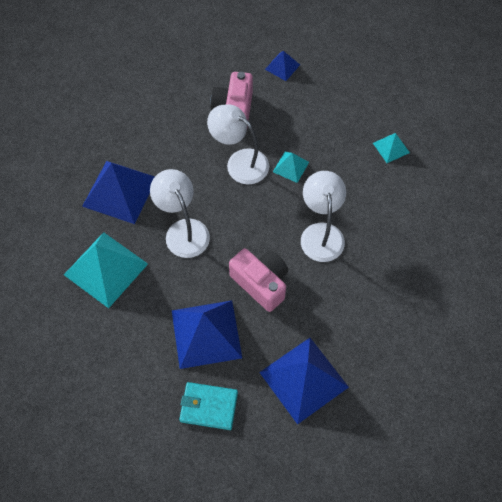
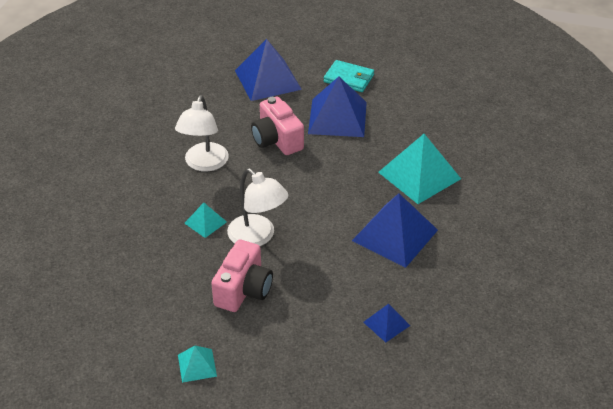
camera: 165 degrees left, 20 degrees down
white lamp [150,169,210,258] -> none
blue pyramid [265,51,300,81] -> blue pyramid moved to [363,304,410,342]
turquoise pyramid [373,133,410,163] -> turquoise pyramid moved to [178,346,217,383]

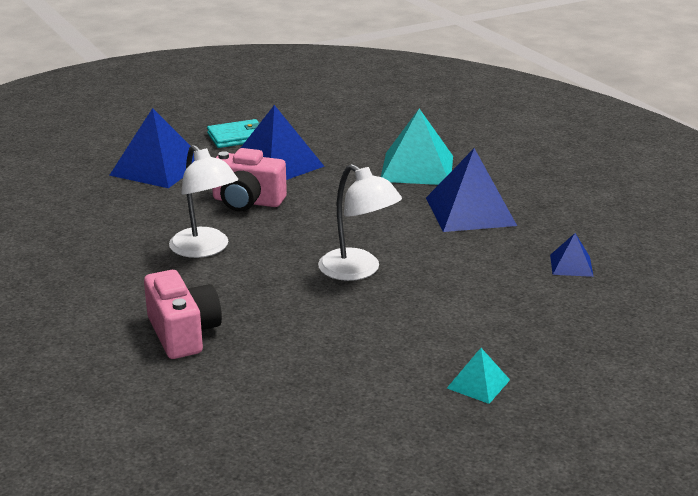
camera: 45 degrees left, 15 degrees down
turquoise pyramid [184,202,227,238] -> none
pink camera [211,240,273,312] -> pink camera moved to [144,270,222,359]
white lamp [227,168,288,246] -> white lamp turned 45 degrees clockwise [318,164,402,281]

